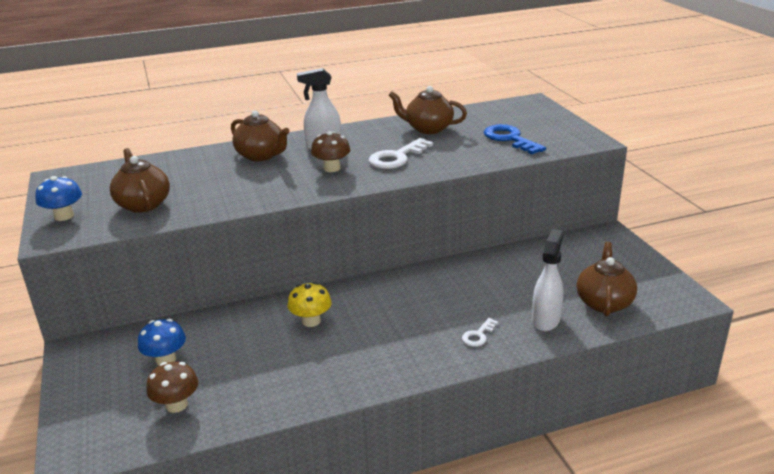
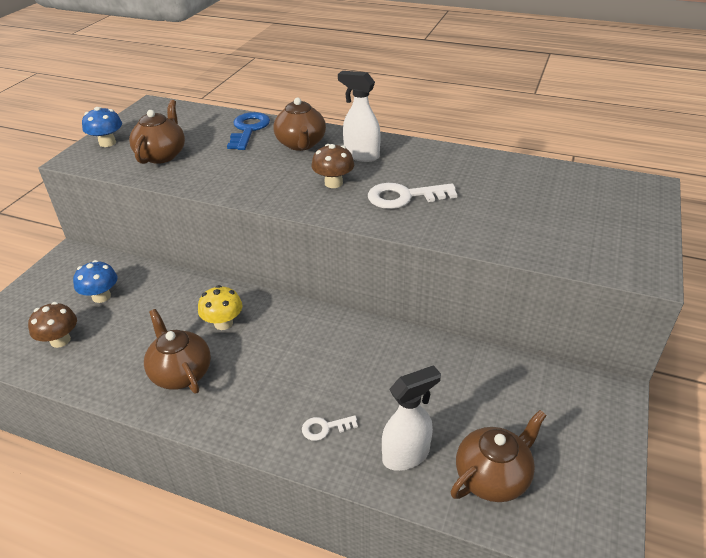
camera: 40 degrees right, 10 degrees up
brown teapot [389,86,467,134] -> brown teapot moved to [144,309,211,394]
blue key [484,124,546,154] -> blue key moved to [227,112,270,150]

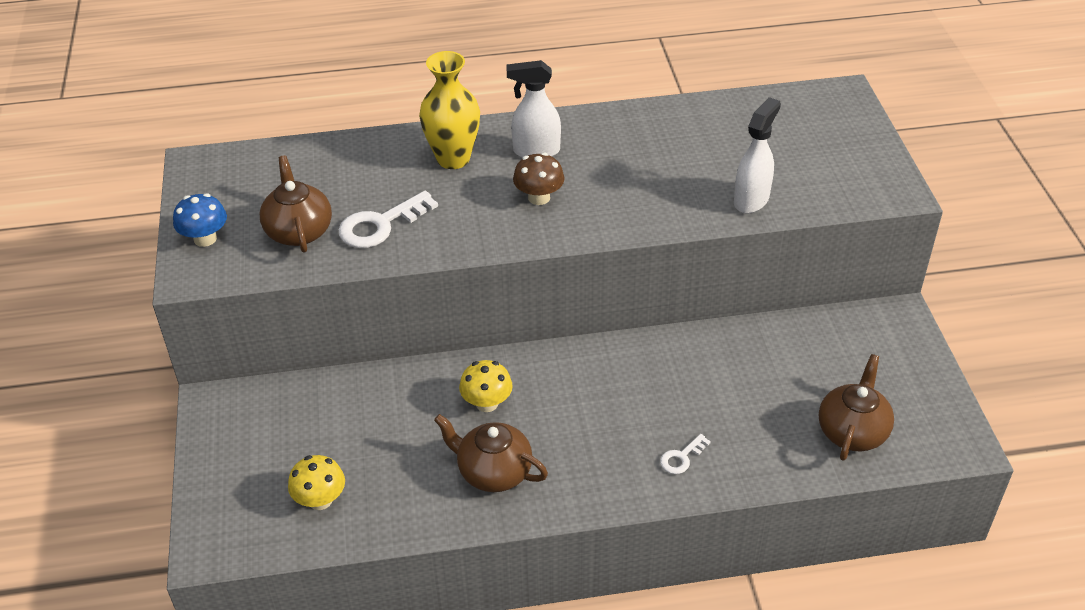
camera: 30 degrees left, 5 degrees up
brown mushroom [28,302,77,348] -> yellow mushroom [288,455,345,510]
blue mushroom [73,260,117,303] -> none
blue key [227,112,270,150] -> none
brown teapot [274,98,326,151] -> yellow vase [419,51,480,169]
white key [368,183,457,209] -> white key moved to [338,191,438,248]
white spray bottle [382,365,441,471] -> white spray bottle moved to [734,97,781,213]

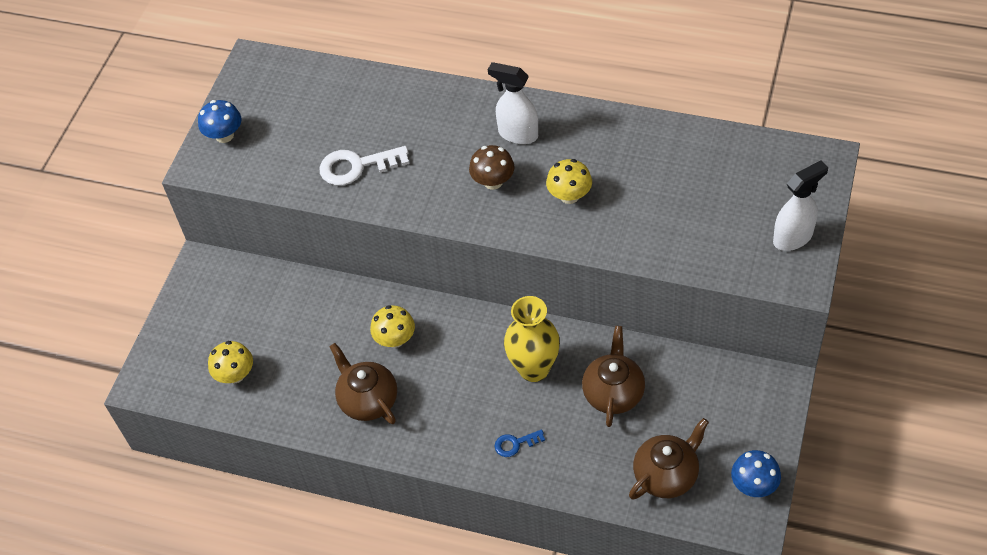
camera: 30 degrees right, 10 degrees up
brown teapot [260,156,332,252] -> brown teapot moved to [582,326,645,427]
yellow vase [419,51,480,169] -> yellow vase moved to [504,296,560,382]
white key [660,434,711,474] -> blue key [495,429,545,457]
white spray bottle [734,97,781,213] -> white spray bottle moved to [773,160,828,251]
none -> yellow mushroom [546,159,592,204]
none -> blue mushroom [731,450,781,497]

